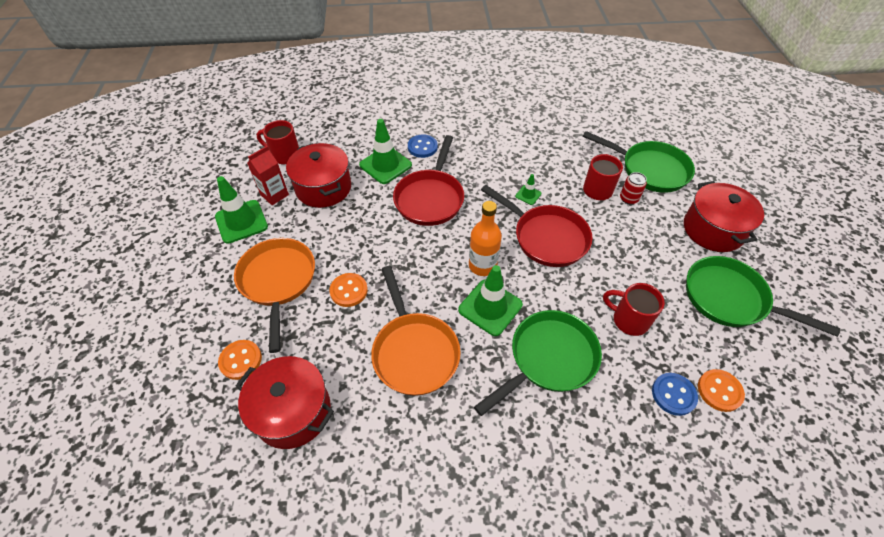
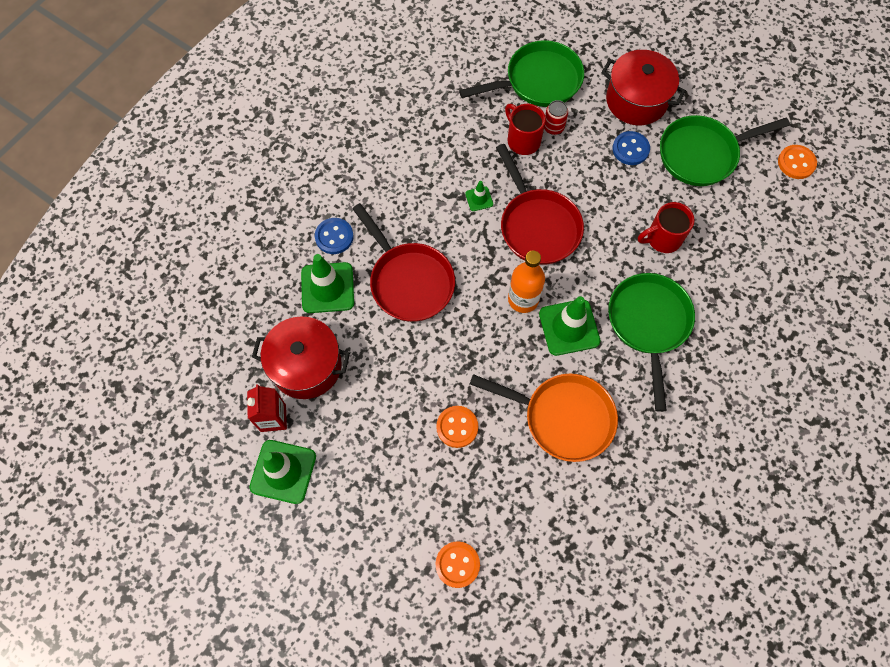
camera: 50 degrees left, 15 degrees up
orange pan [234,238,315,353] -> none
red pot [236,356,334,449] -> none
red mug [256,120,299,164] -> none
red pan [481,185,593,267] -> red pan turned 75 degrees clockwise [496,144,584,265]
blue button [652,373,698,416] -> blue button moved to [613,131,650,165]
orange button [698,369,745,412] -> orange button moved to [778,145,817,179]

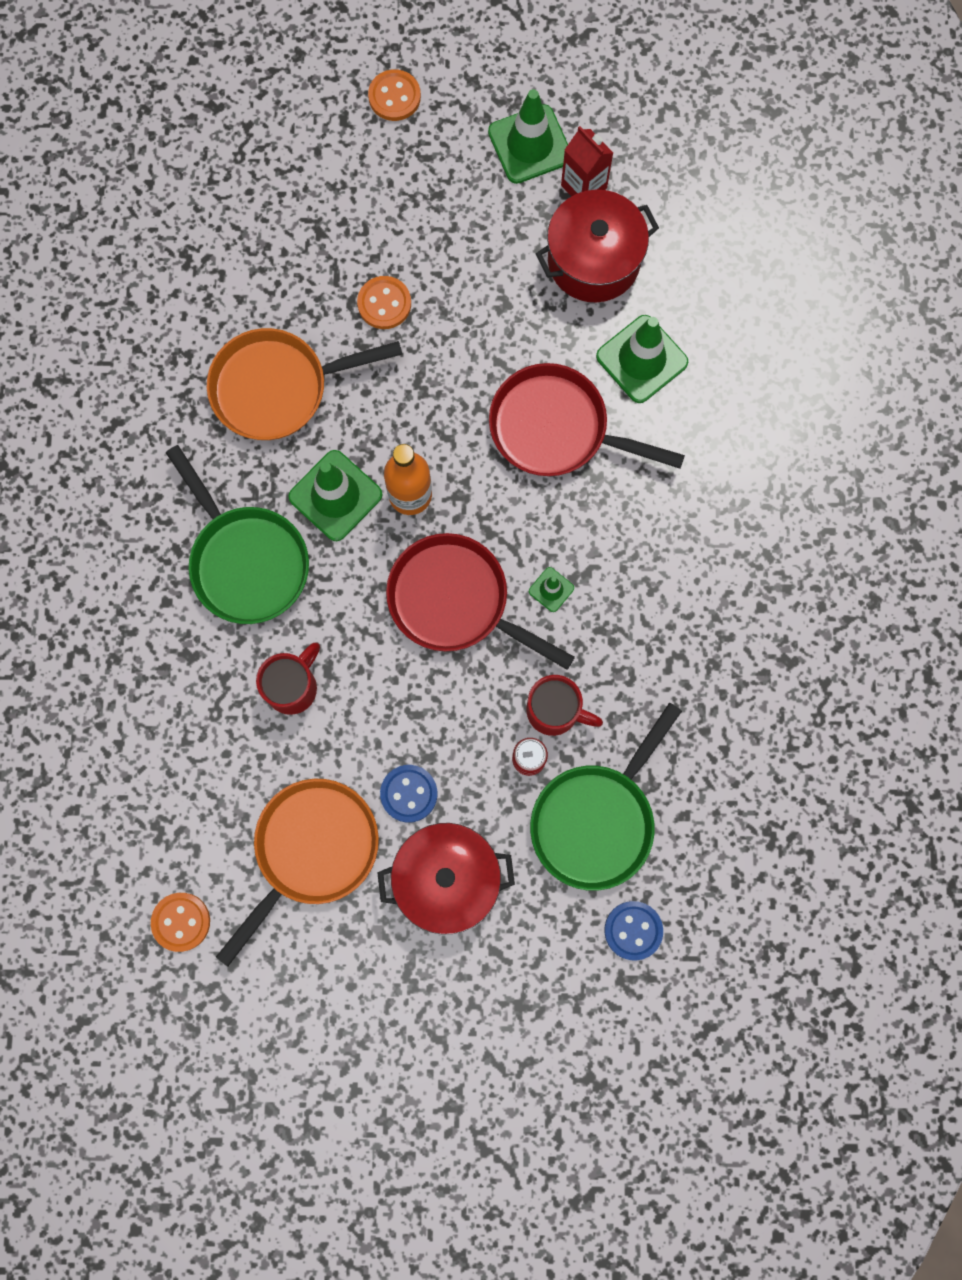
camera: 145 degrees right, 10 degrees up
blue button [315,218,354,254] -> blue button moved to [604,901,663,961]
orange button [436,541,480,588] -> orange button moved to [368,69,421,121]
green pan [660,115,790,186] -> orange pan [216,779,379,967]

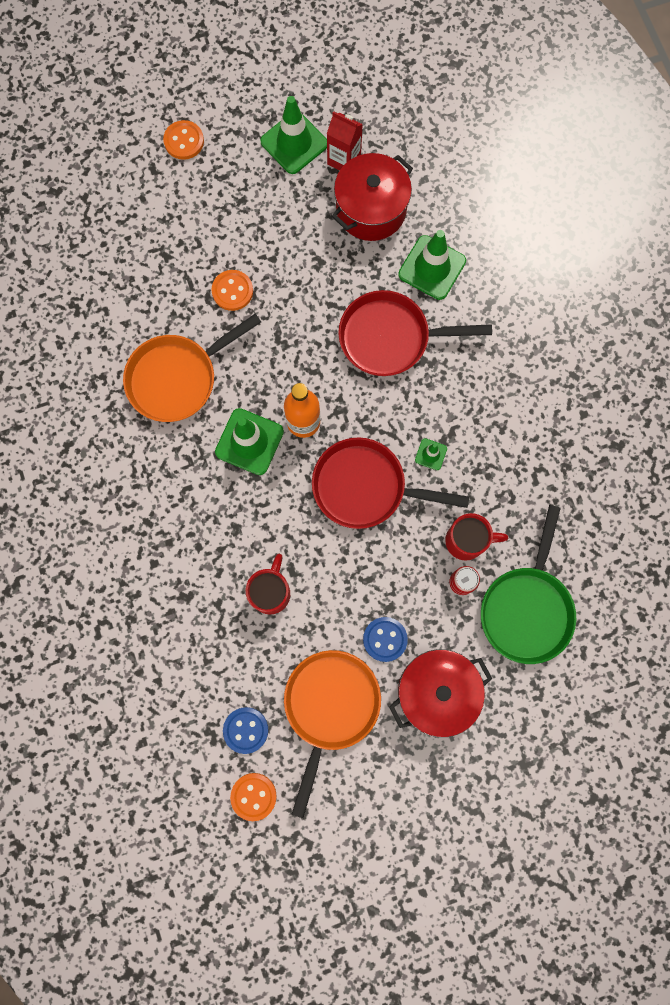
camera: 20 degrees left, 0 degrees up
green pan [166,445,309,624] -> none
blue button [604,901,663,961] -> blue button moved to [223,707,268,754]

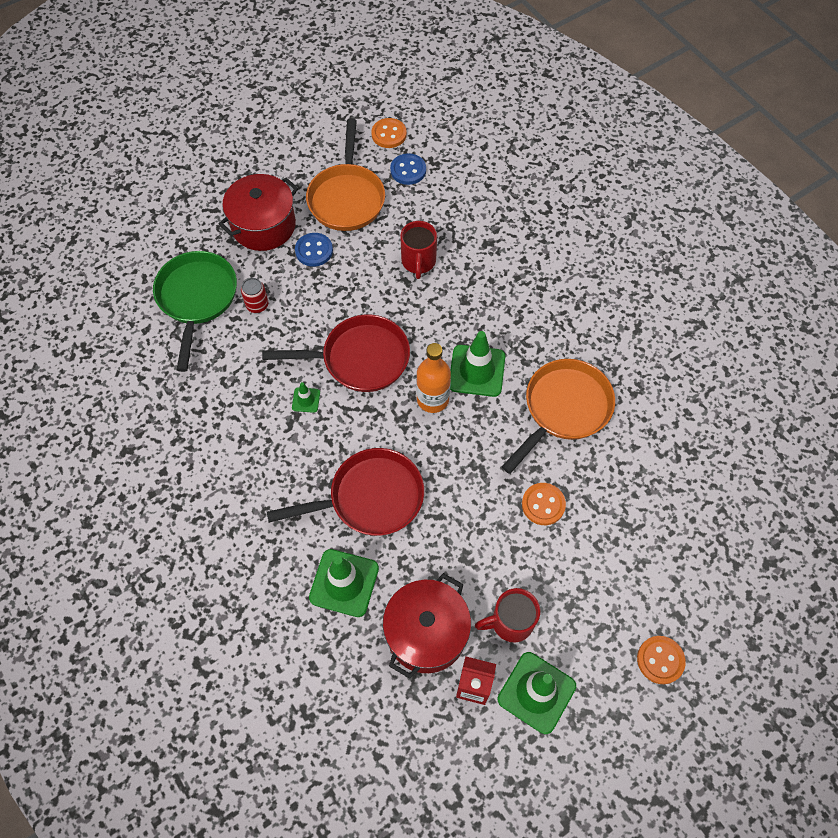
camera: 165 degrees right, 15 degrees down
red mug [445,513,508,561] -> red mug moved to [475,588,540,642]

